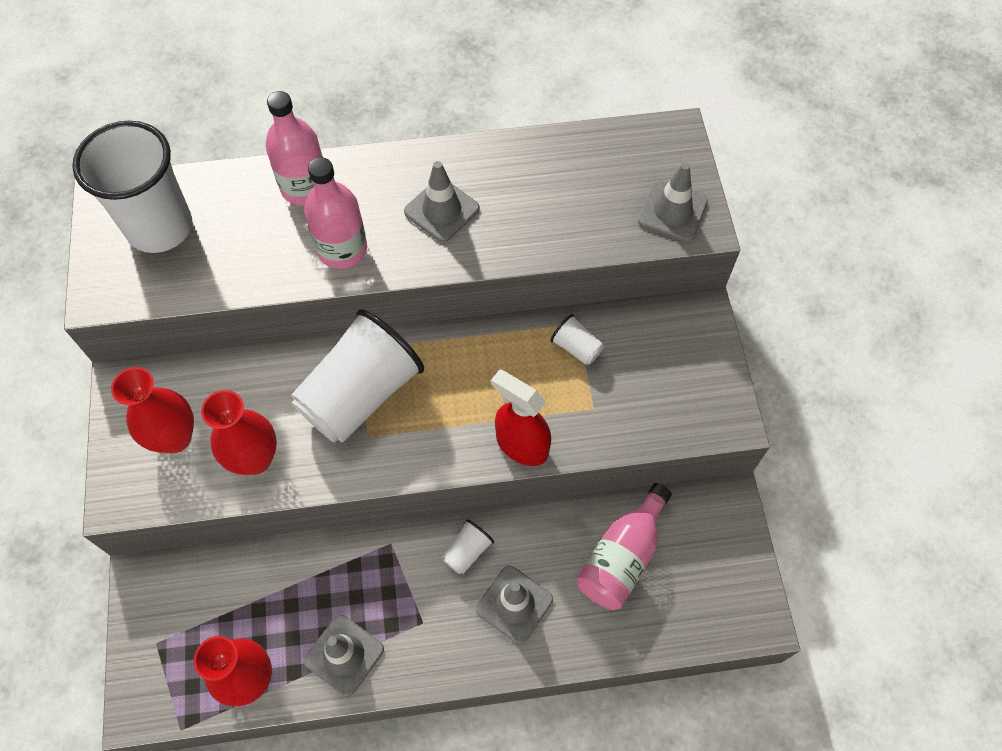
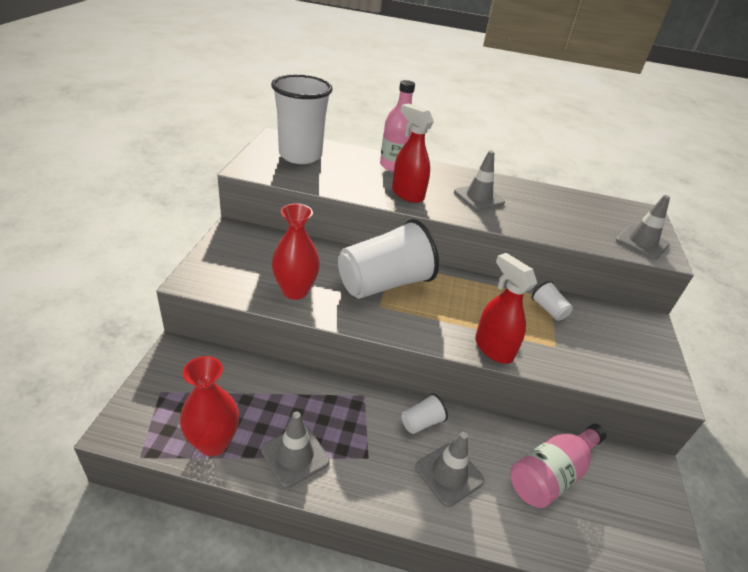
camera: 15 degrees right, 25 degrees down
red vase [111,367,194,453] -> none
pink bottle [304,157,367,269] -> red spray bottle [392,103,434,203]

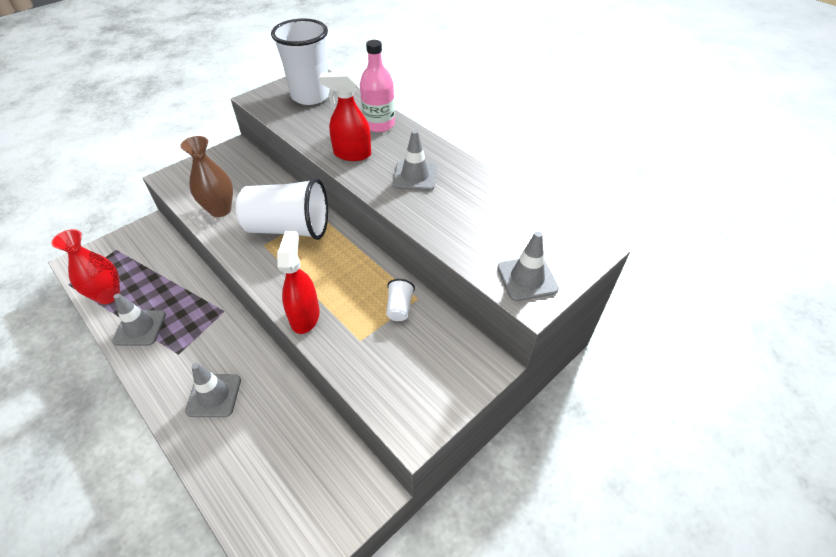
camera: 40 degrees right, 10 degrees up
red vase [272,203,320,300] -> brown vase [180,136,233,217]
red spray bottle [392,103,434,203] -> red spray bottle turned 75 degrees counterclockwise [319,72,371,161]
white cup [402,393,448,434] -> none
pink bottle [510,424,606,508] -> none

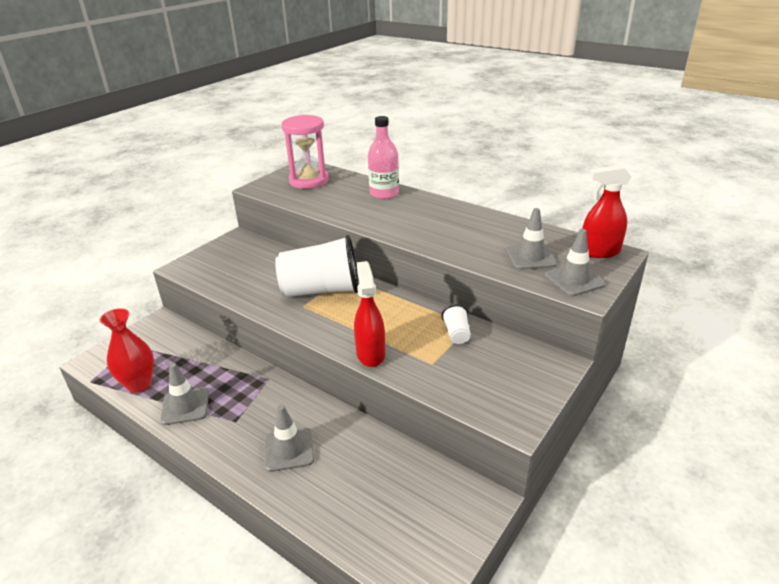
camera: 10 degrees left, 15 degrees down
brown vase [180,136,233,217] -> none
white cup [271,18,330,105] -> pink hourglass [281,115,329,189]
red spray bottle [319,72,371,161] -> red spray bottle moved to [582,165,632,258]
grey traffic cone [393,130,437,191] -> grey traffic cone moved to [506,208,557,270]

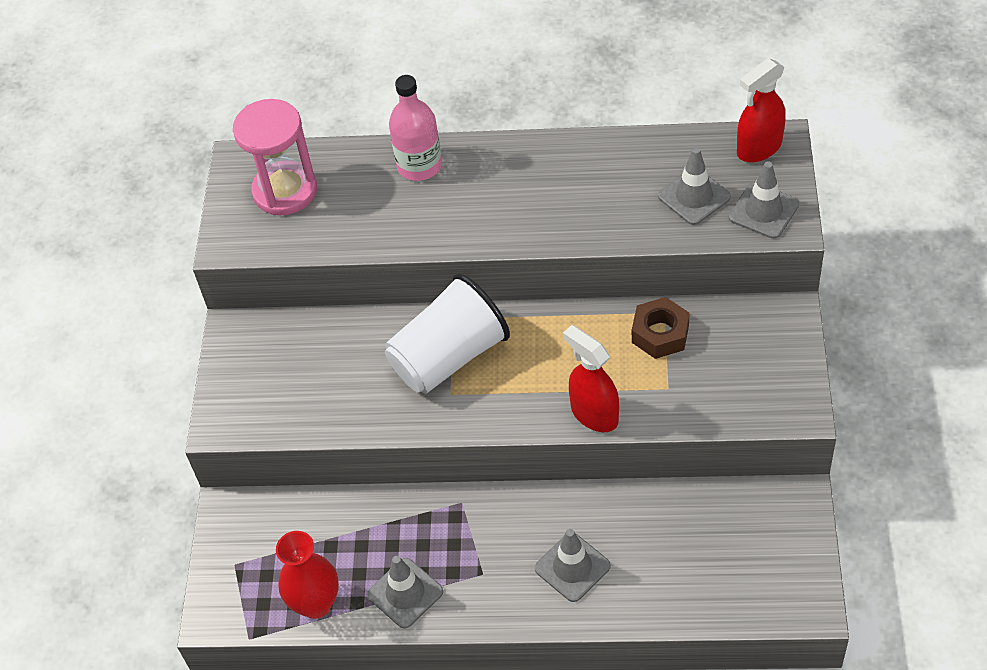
camera: 30 degrees left, 20 degrees up
white cup [442,305,471,344] -> brown nut [632,297,690,359]

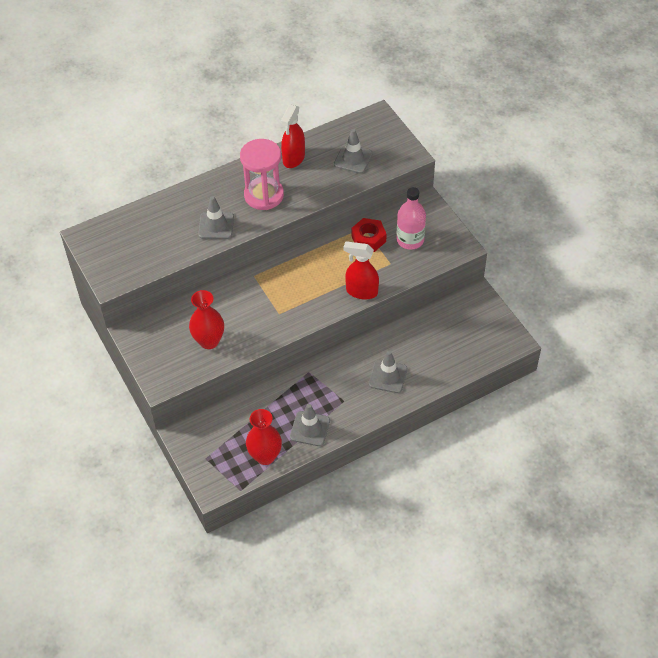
camera: 35 degrees left, 0 degrees up
pink hourglass [233,99,317,215] -> pink hourglass moved to [240,139,284,210]
white cup [385,274,510,394] -> none
pink bottle [389,75,442,181] -> pink bottle moved to [397,187,426,250]
brown nut [632,297,690,359] -> red nut [351,218,387,252]
grey traffic cone [729,161,799,239] -> grey traffic cone moved to [198,196,234,239]
red spray bottle [737,58,786,163] -> red spray bottle moved to [281,105,305,168]
none -> red vase [189,290,224,349]

